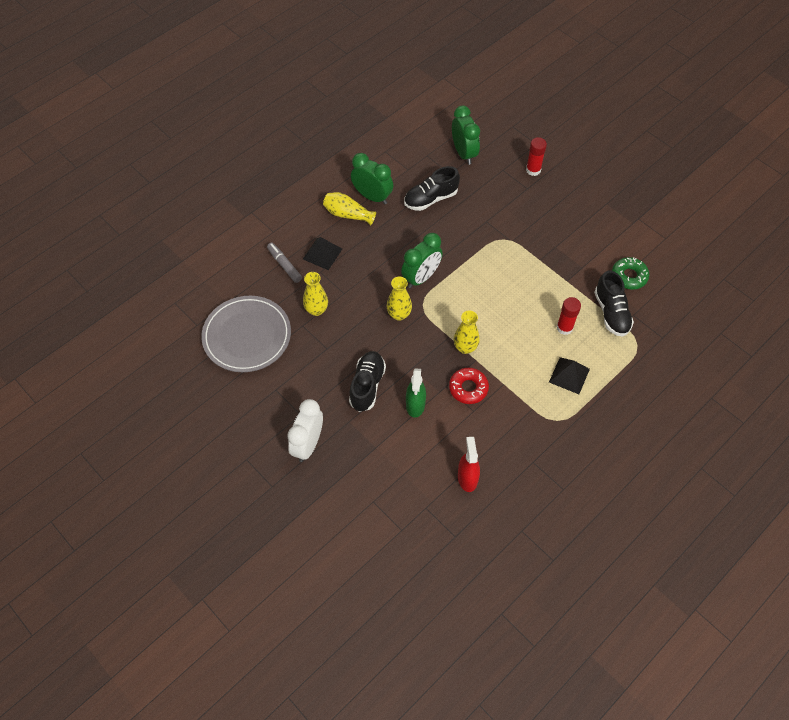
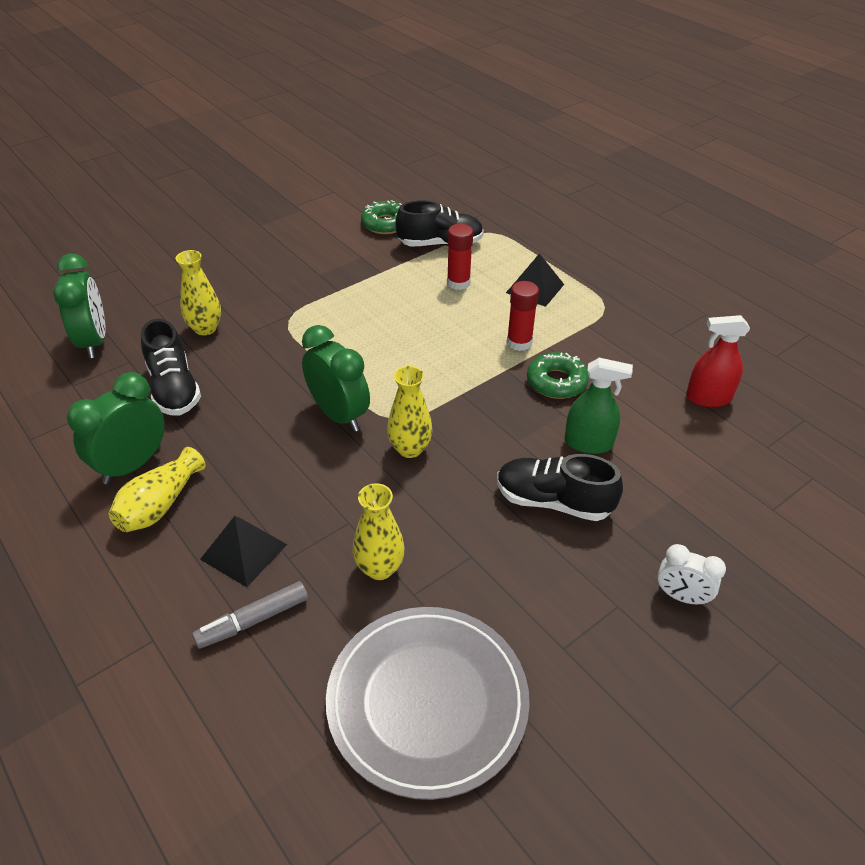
camera: 85 degrees left, 15 degrees down
white clock [287,399,323,462] -> white clock [658,544,726,606], size x0.60
red donut [449,368,489,404] -> green donut [527,352,589,399]
green clock [452,105,480,165] -> green clock turned 90 degrees clockwise [53,253,105,358]
yellow vase [453,310,480,354] -> yellow vase moved to [176,250,221,335]
red glue stick [526,137,547,176] -> red glue stick moved to [507,281,539,351]

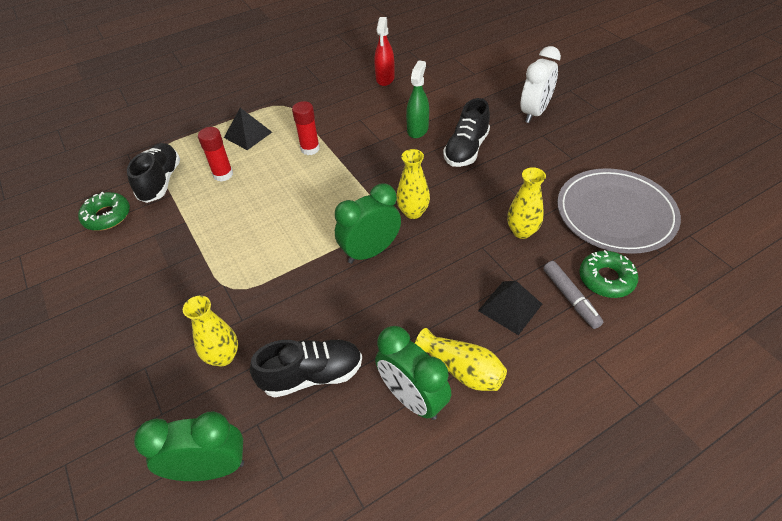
camera: 80 degrees left, 5 degrees up
green donut [527,352,589,399] -> green donut moved to [579,250,638,298]
white clock [658,544,726,606] -> white clock [520,46,561,123], size x1.67

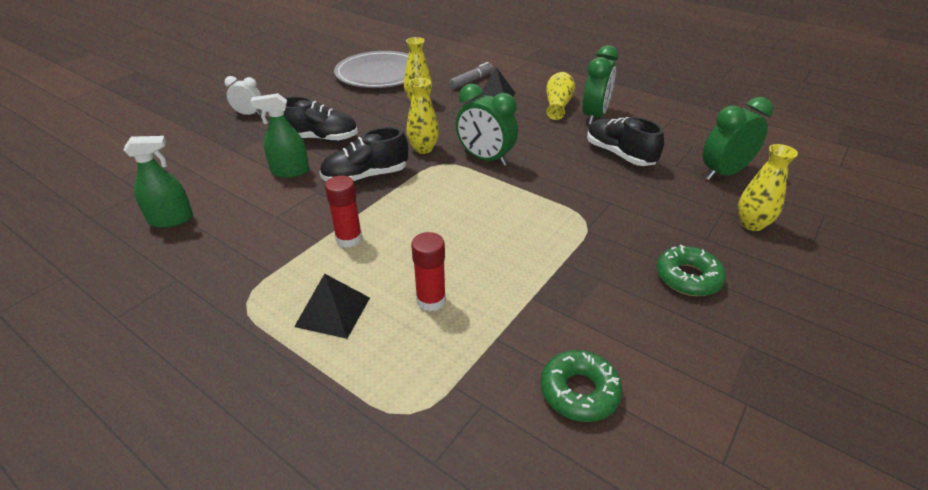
camera: 115 degrees left, 10 degrees down
black shoe [127,143,180,203] -> black shoe moved to [319,127,408,182]
green clock [134,411,244,481] -> green clock turned 90 degrees clockwise [703,97,773,180]
yellow vase [183,296,238,367] -> yellow vase moved to [738,144,798,231]
red spray bottle [374,17,395,86] -> green spray bottle [123,136,193,228]
white clock [520,46,561,123] -> white clock [224,76,261,116], size x0.60
green donut [579,250,638,298] -> green donut moved to [656,244,726,296]

